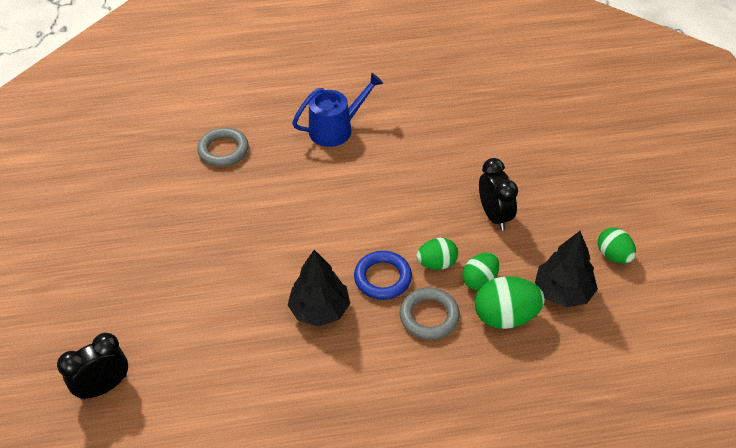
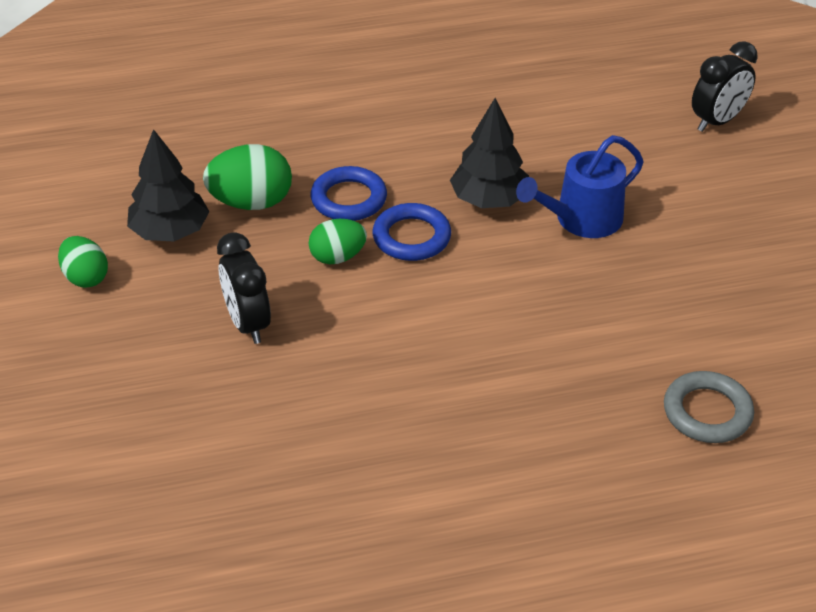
camera: 175 degrees right, 5 degrees down
blue watering can [292,73,383,147] -> blue watering can moved to [516,135,643,238]
grey ring [400,288,460,340] -> blue ring [311,166,387,221]
green egg [462,253,499,290] -> none

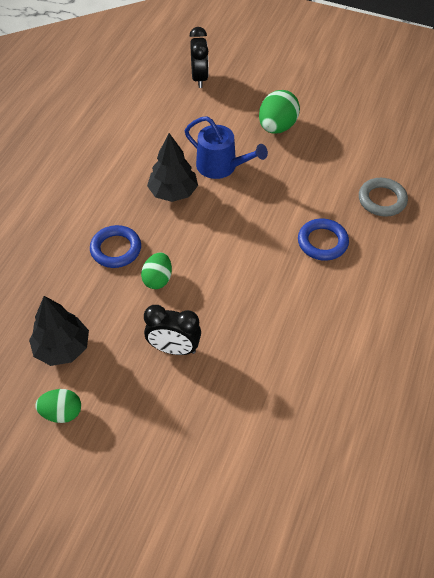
camera: 55 degrees left, 10 degrees up
green egg [203,144,292,210] -> green egg moved to [259,90,300,134]
blue ring [373,203,451,261] -> blue ring moved to [298,218,349,261]
blue watering can [516,135,643,238] -> blue watering can turned 60 degrees counterclockwise [185,116,268,179]

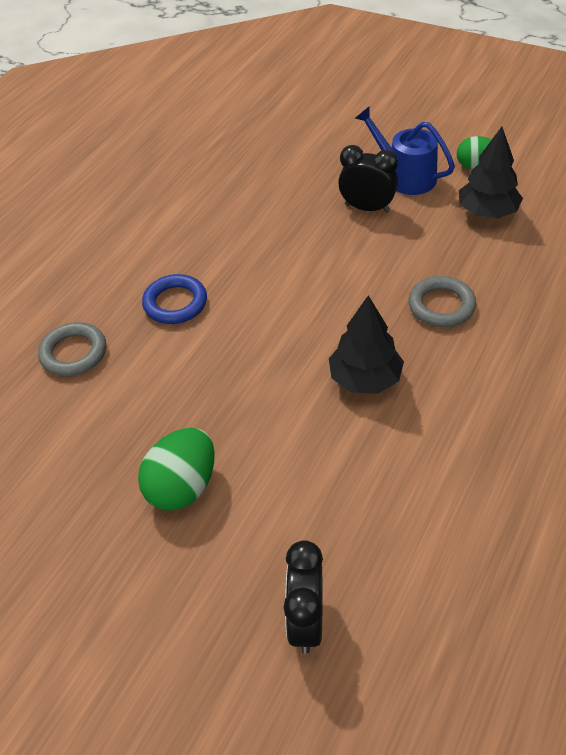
camera: 170 degrees left, 5 degrees down
blue ring [90,225,141,268] -> grey ring [408,276,476,327]
green egg [141,253,172,289] -> none
blue watering can [185,116,268,179] -> blue watering can moved to [355,106,455,195]

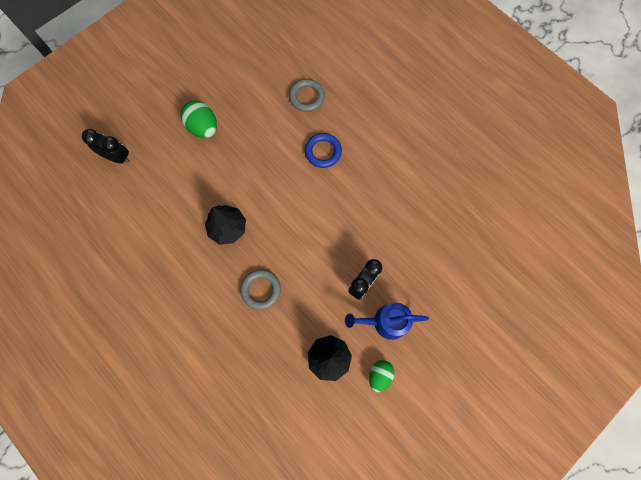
camera: 105 degrees right, 25 degrees up
blue watering can [355,106,455,195] -> blue watering can turned 150 degrees counterclockwise [345,303,429,340]

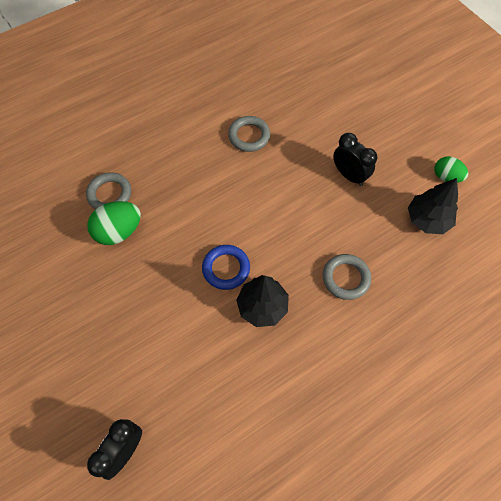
camera: 80 degrees left, 10 degrees down
green egg [181,101,217,138] -> green egg moved to [87,201,141,245]
blue ring [305,133,342,168] -> blue ring moved to [202,245,250,290]
blue watering can [345,303,429,340] -> none
none -> grey ring [228,116,270,152]

